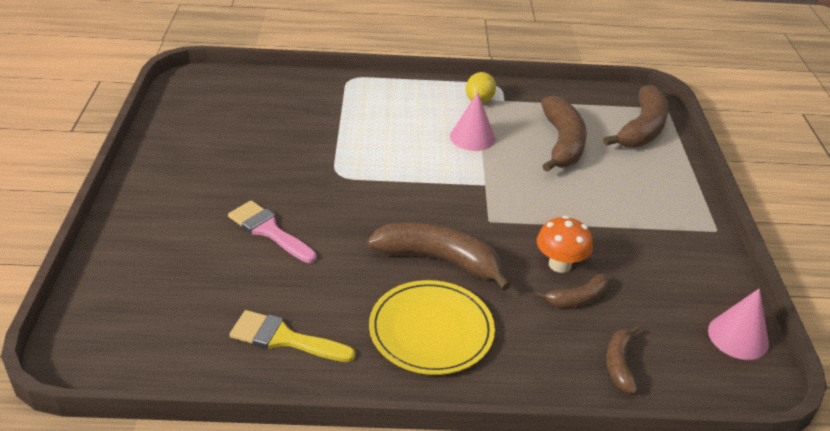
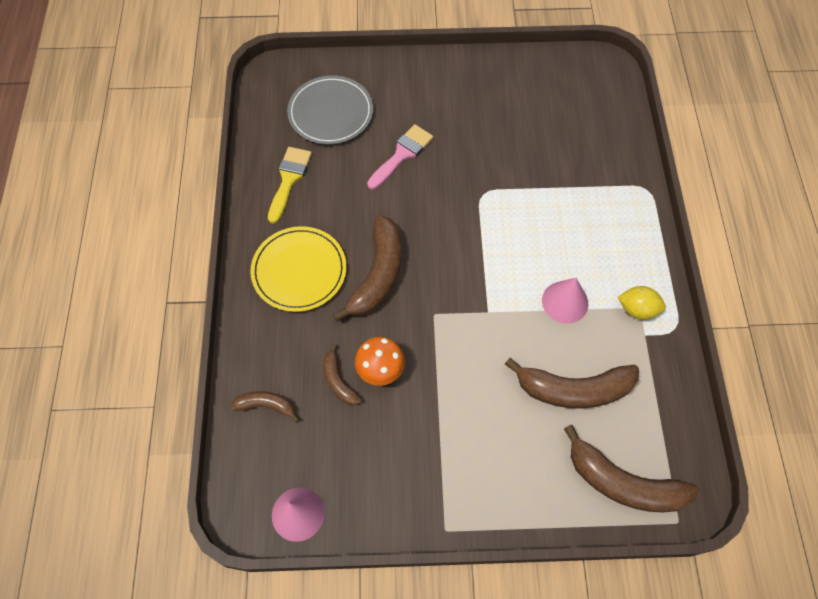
camera: 90 degrees right, 25 degrees up
none -> grey plate [287,75,373,144]

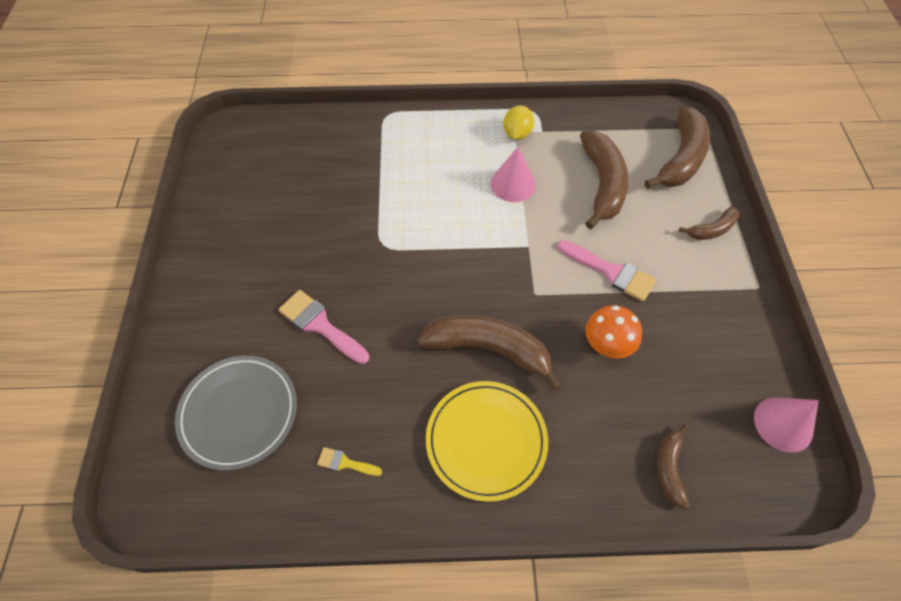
camera: 90 degrees left, 5 degrees down
yellow brush [268,147,312,224] -> yellow brush [317,447,382,476], size x0.53
brown banana [323,343,362,406] -> brown banana moved to [679,206,739,240]
none -> pink brush [557,240,656,302]

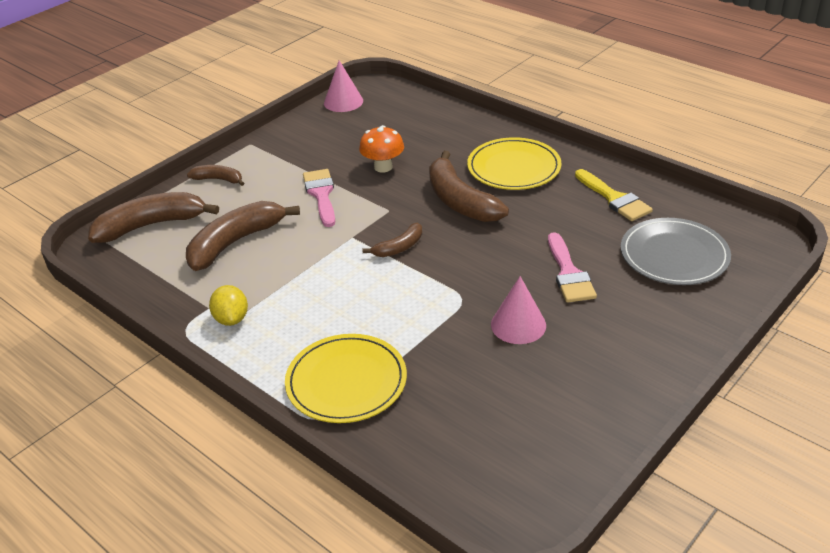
camera: 135 degrees left, 20 degrees down
yellow brush [317,447,382,476] -> yellow brush [575,169,653,221], size x1.88
pink cone [491,146,536,202] -> pink cone moved to [491,276,546,344]
yellow lemon [503,105,534,140] -> yellow lemon turned 75 degrees counterclockwise [209,285,248,326]
brown banana [657,425,690,509] -> brown banana moved to [363,223,422,257]
none -> yellow plate [285,334,407,423]

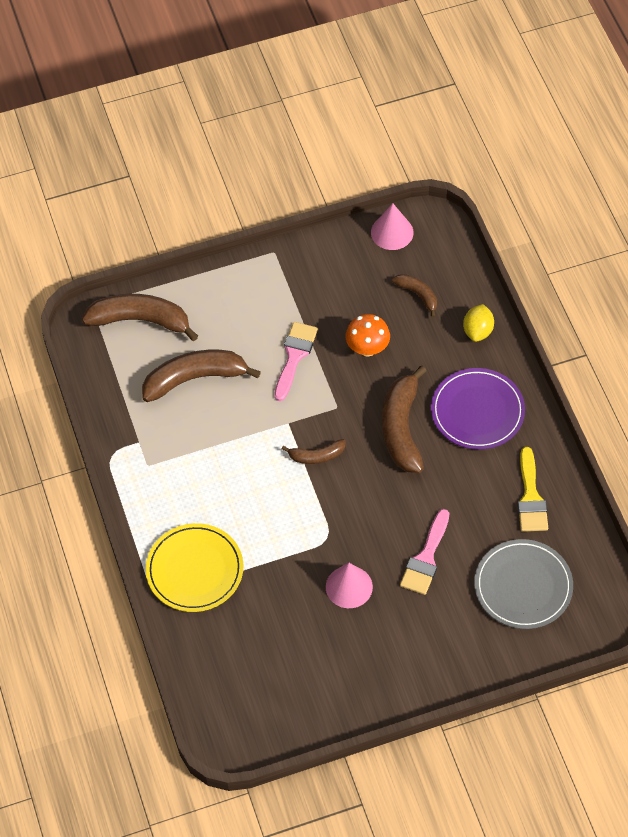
camera: 30 degrees right, 20 degrees up
brown banana [187,165,244,186] -> brown banana moved to [392,274,437,318]
yellow lemon [209,285,248,326] -> yellow lemon moved to [463,304,494,342]
yellow plate [467,137,561,190] -> purple plate [431,368,525,450]

